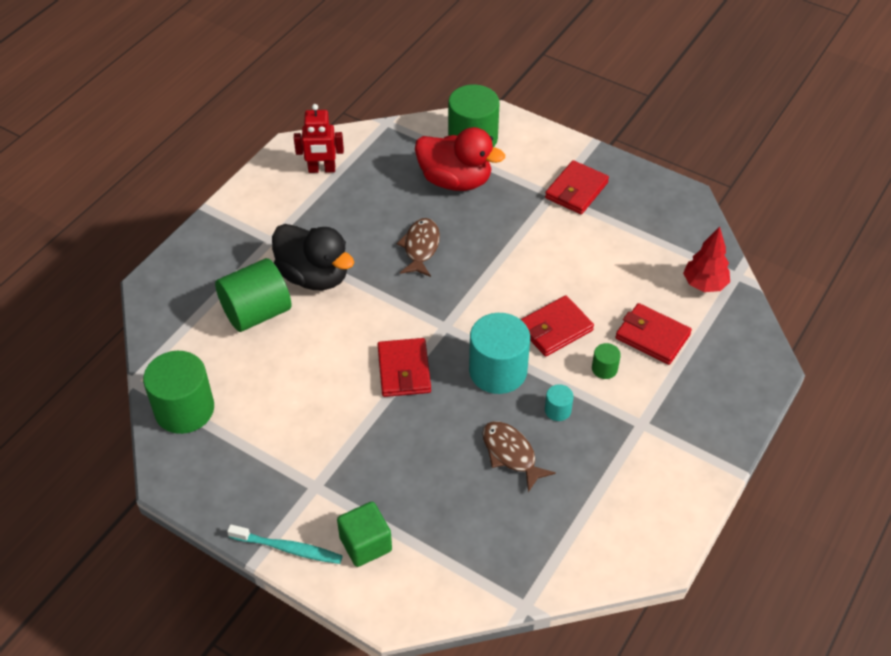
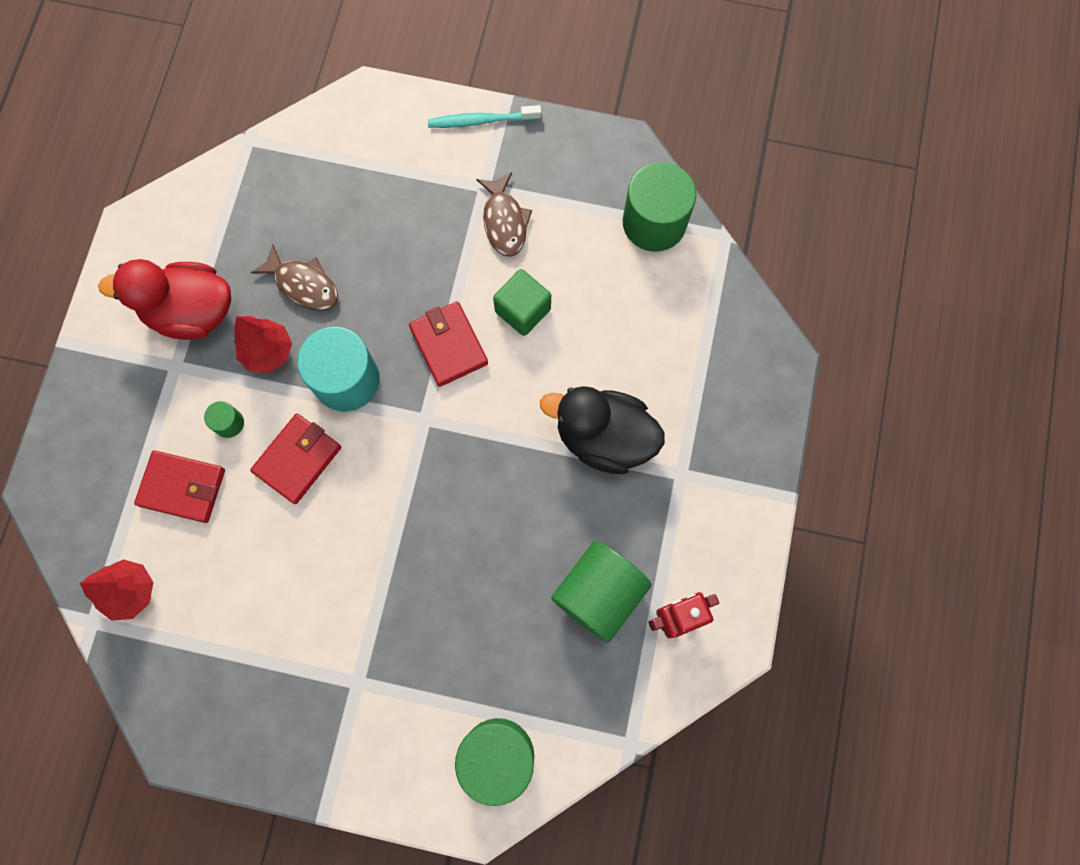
camera: 160 degrees right, 25 degrees up
green cylinder [215,258,291,332] -> green cylinder moved to [551,541,652,643]
green cube [337,502,392,567] -> green cube moved to [493,269,551,336]
brown fish [397,218,440,277] -> brown fish moved to [476,172,532,257]
red duck [415,127,505,191] -> red duck moved to [98,259,231,340]
red wallet [545,160,609,214] -> none
turquoise cylinder [545,384,573,421] -> red tree [234,316,292,373]

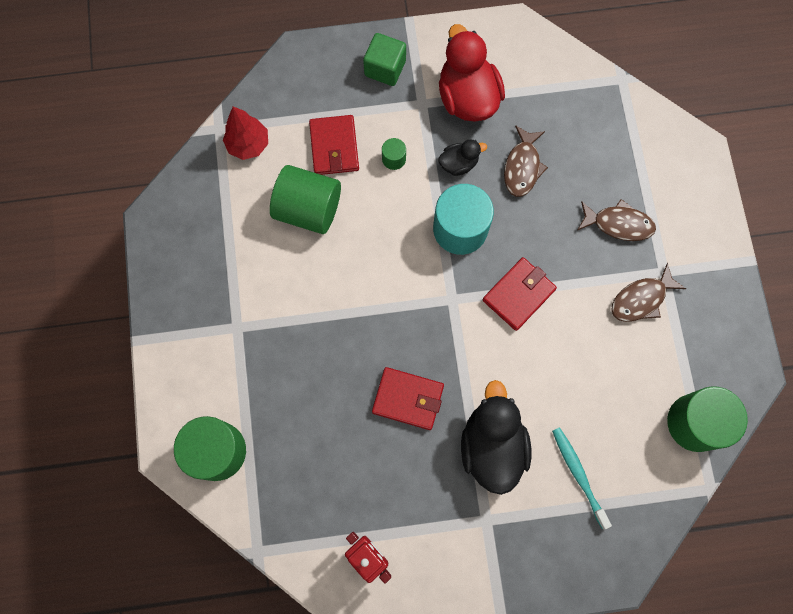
camera: 70 degrees right, 0 degrees up
red tree [234,316,292,373] -> black duck [438,139,487,176]
red wallet [250,414,341,504] -> red wallet moved to [372,367,444,430]
turquoise toothbrush [428,105,541,128] -> turquoise toothbrush moved to [552,427,612,529]
green cube [493,269,551,336] -> green cube moved to [363,33,406,86]
green cylinder [551,541,652,643] -> green cylinder moved to [270,165,341,234]
none -> brown fish [578,199,656,241]

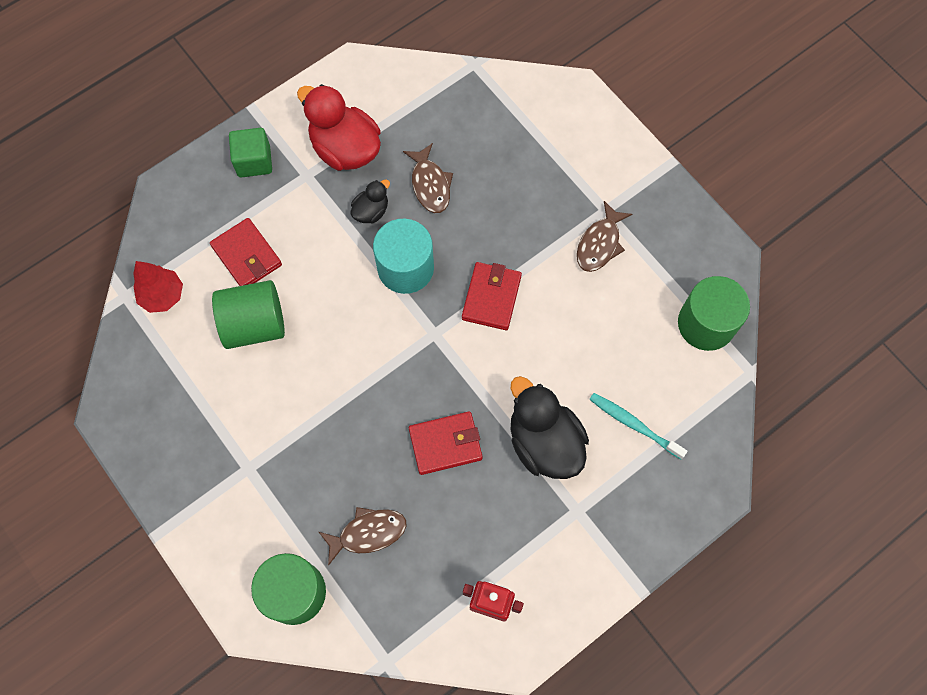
camera: 30 degrees left, 5 degrees down
green cylinder [382,138,406,170] -> none
brown fish [578,199,656,241] -> brown fish moved to [319,507,406,566]

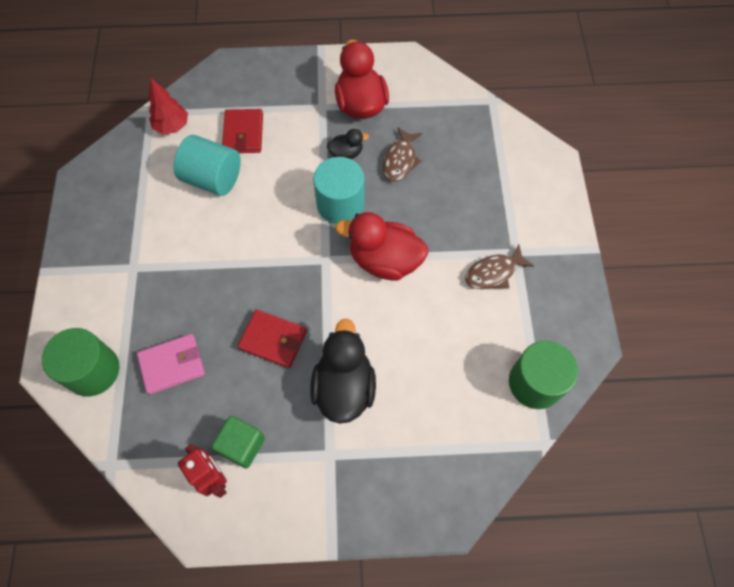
camera: 35 degrees right, 5 degrees down
green cylinder [212,280,285,349] -> turquoise cylinder [174,135,241,196]
green cube [229,128,272,178] -> green cube moved to [211,416,265,469]
brown fish [319,507,406,566] -> pink wallet [137,334,205,394]
red wallet [462,262,522,330] -> red duck [335,212,428,281]
turquoise toothbrush [589,393,687,459] -> none

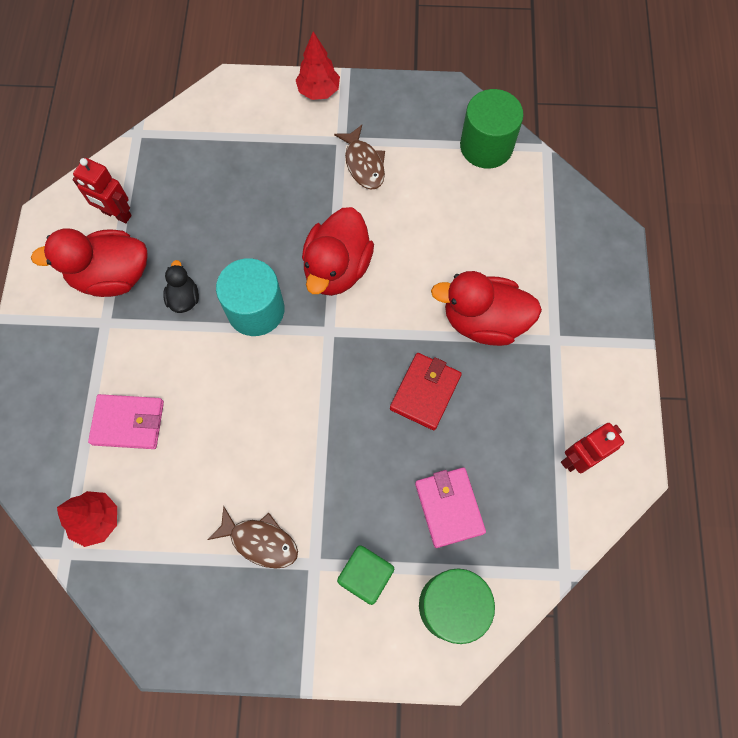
camera: 85 degrees left, 5 degrees up
turquoise cylinder [174,135,241,196] -> none
green cube [211,416,265,469] -> green cube moved to [337,545,394,605]
red wallet [222,109,263,153] -> pink wallet [88,394,164,449]
black duck [310,319,376,424] -> red duck [431,271,542,346]
brown fish [383,127,422,181] -> brown fish moved to [208,506,298,569]
none -> red robot [73,158,132,223]
none -> red tree [296,32,340,100]

